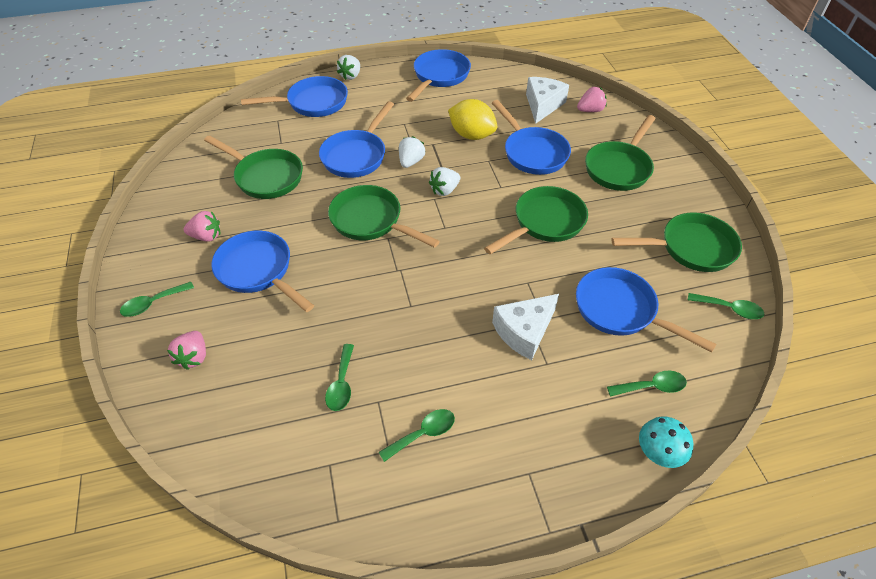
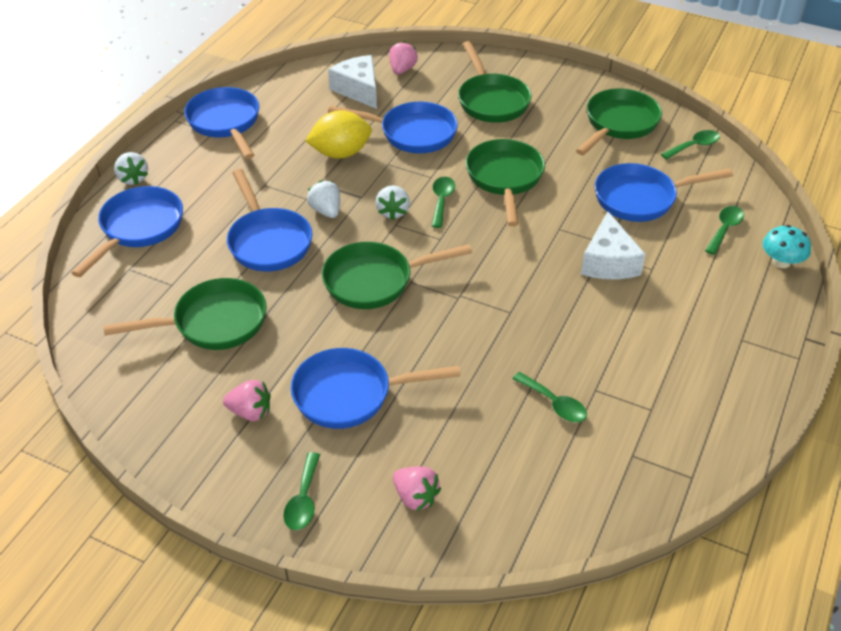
camera: 50 degrees left, 5 degrees down
pink strawberry [184,211,220,242] -> pink strawberry turned 60 degrees clockwise [223,380,271,421]
green spoon [379,409,455,462] -> green spoon moved to [432,177,455,228]

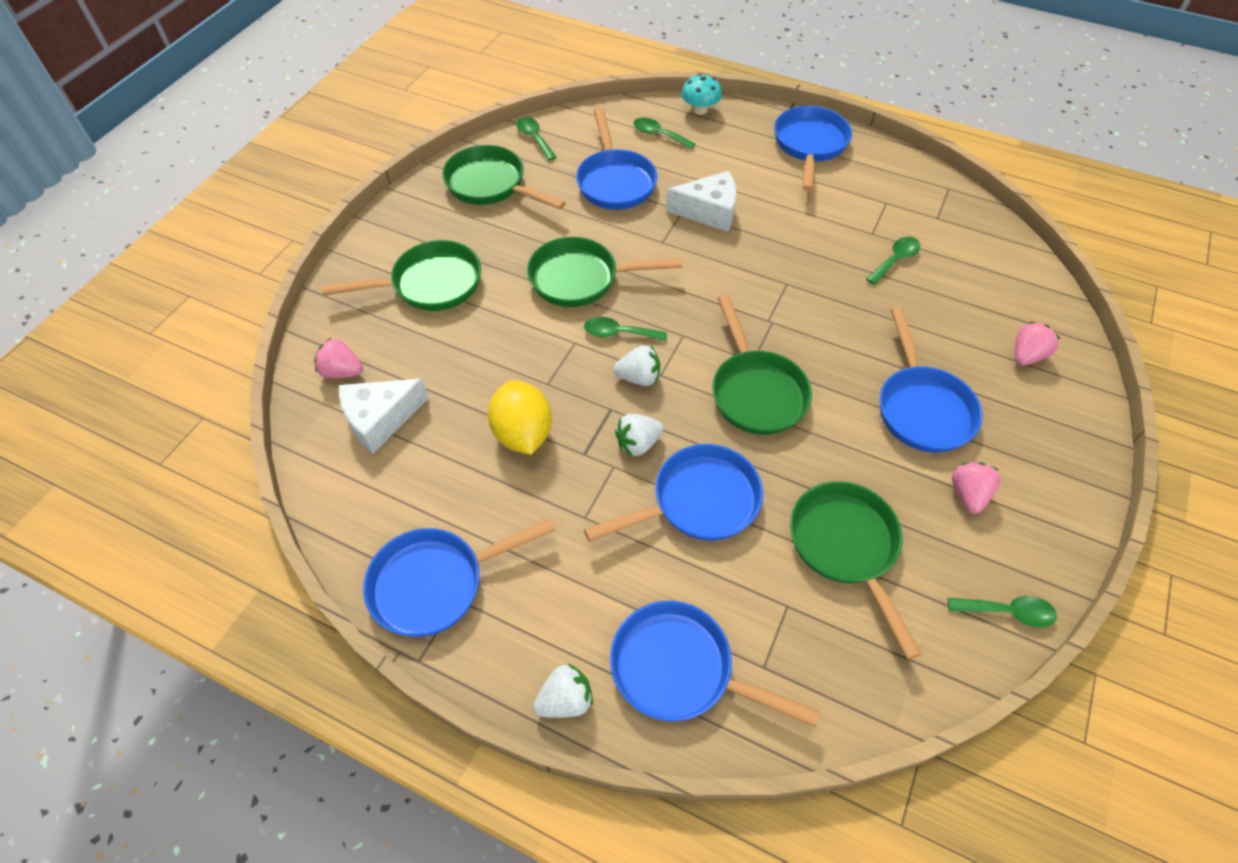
camera: 90 degrees left, 10 degrees up
green spoon [283,452,320,530] -> green spoon moved to [948,596,1057,627]
blue pan [328,101,458,153] -> blue pan moved to [774,106,852,191]

